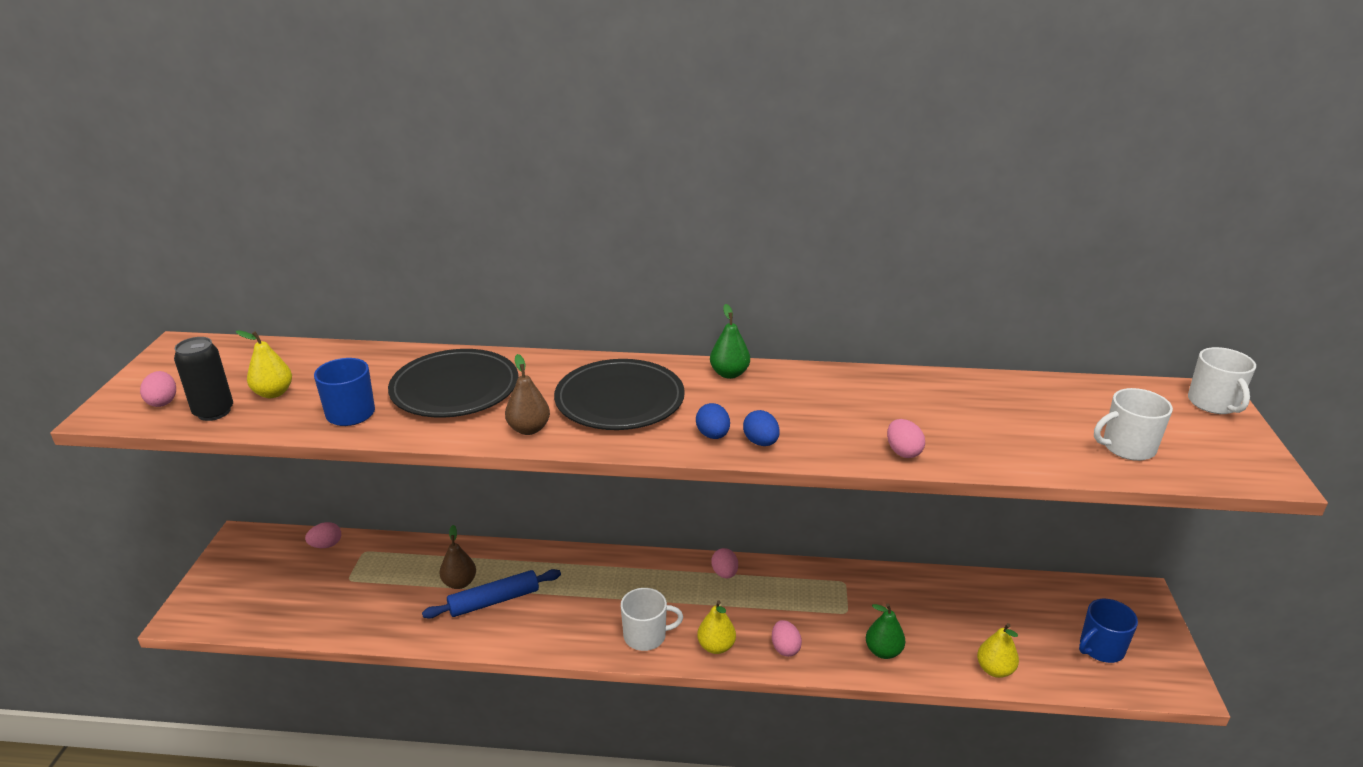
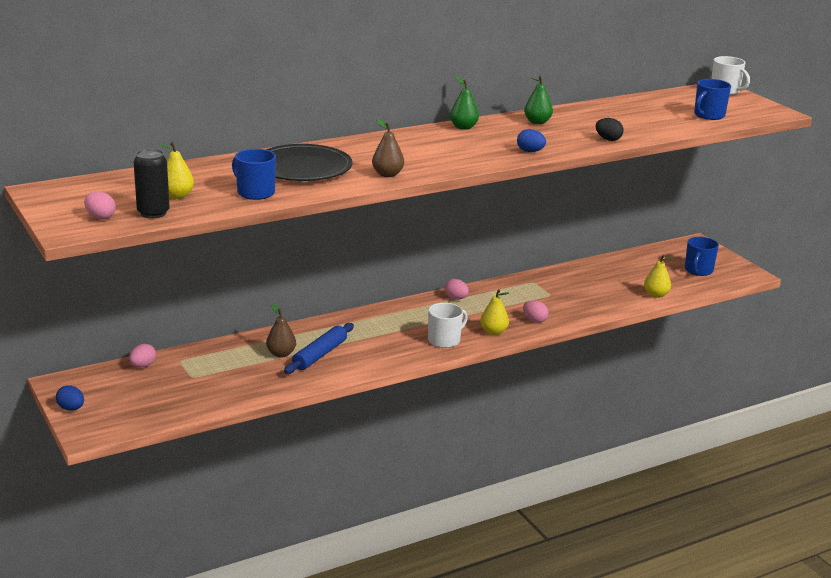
camera: 35 degrees left, 5 degrees down
black plate [554,359,685,430] -> none
blue egg [696,403,730,439] -> blue egg moved to [56,385,84,411]
green pear [866,603,905,659] -> green pear moved to [524,76,553,124]
pink egg [887,419,925,458] -> black egg [596,118,624,141]
white mug [1094,388,1173,461] -> blue mug [694,79,731,120]

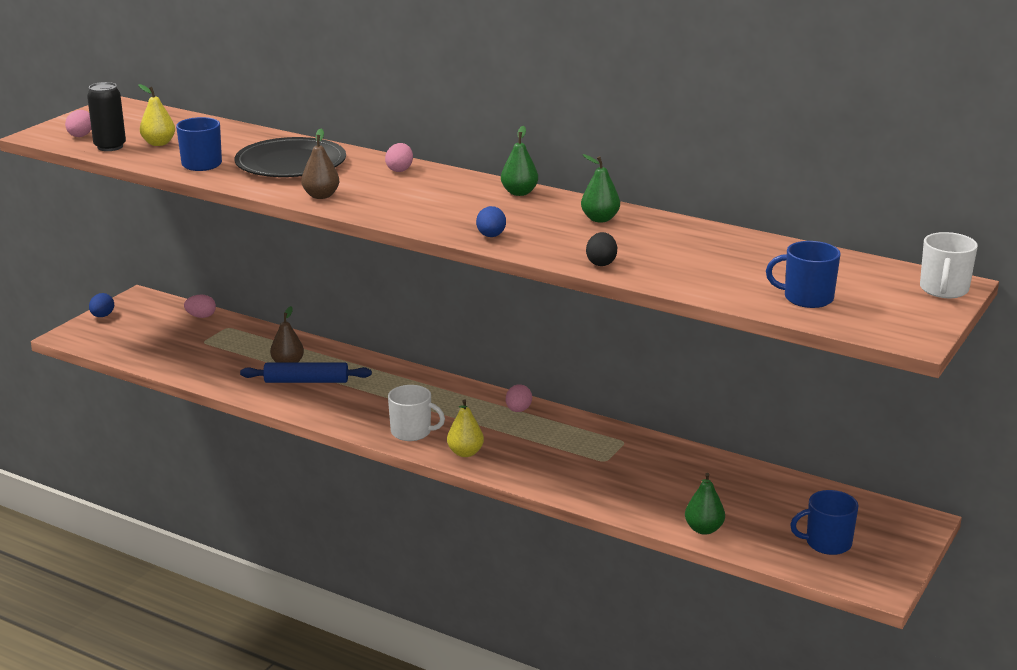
camera: 60 degrees right, 0 degrees up
pink egg [523,300,549,323] -> pink egg moved to [385,143,413,172]
yellow pear [644,255,673,298] -> green pear [685,473,725,535]

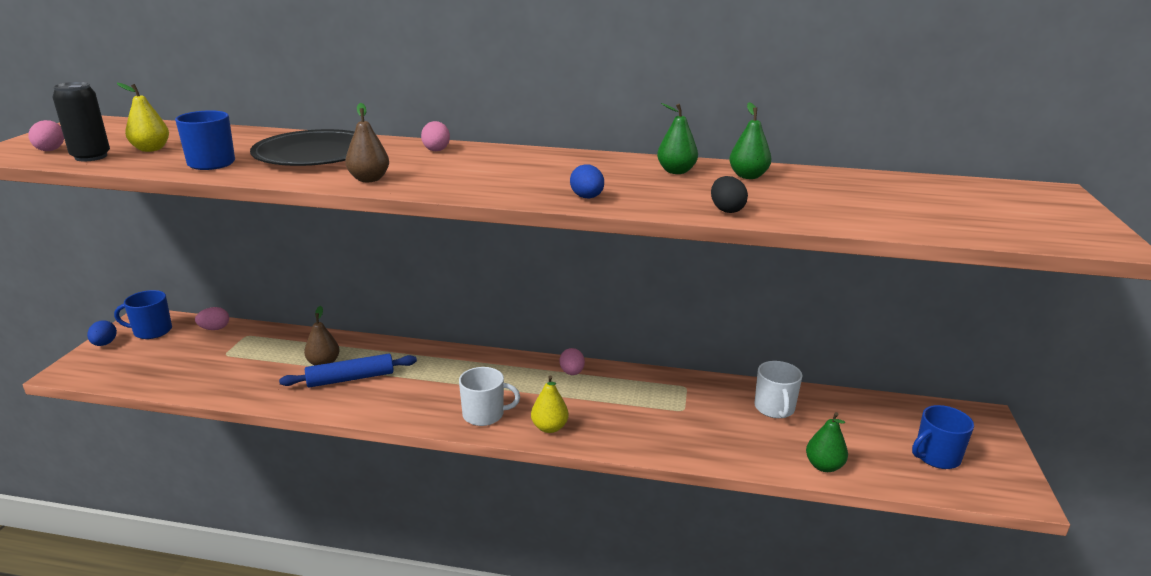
camera: 20 degrees left, 0 degrees up
green pear [501,126,538,196] -> green pear moved to [729,102,772,179]
blue mug [766,241,841,308] -> blue mug moved to [114,290,172,339]
white mug [920,232,978,298] -> white mug moved to [754,361,802,418]

